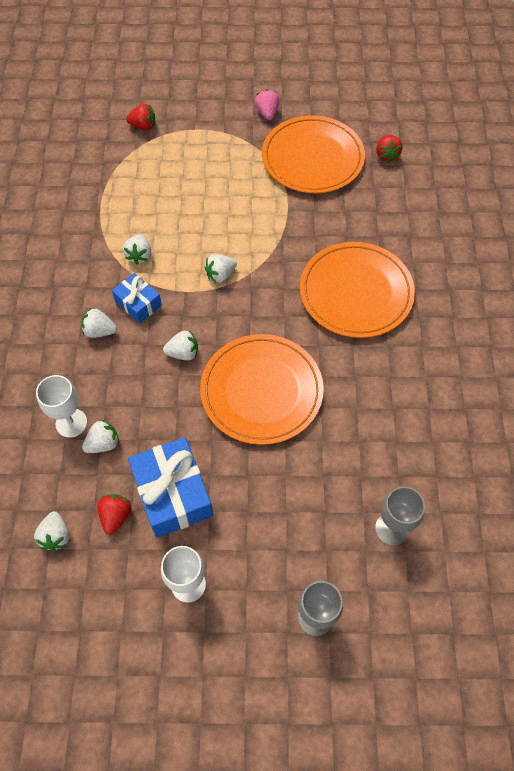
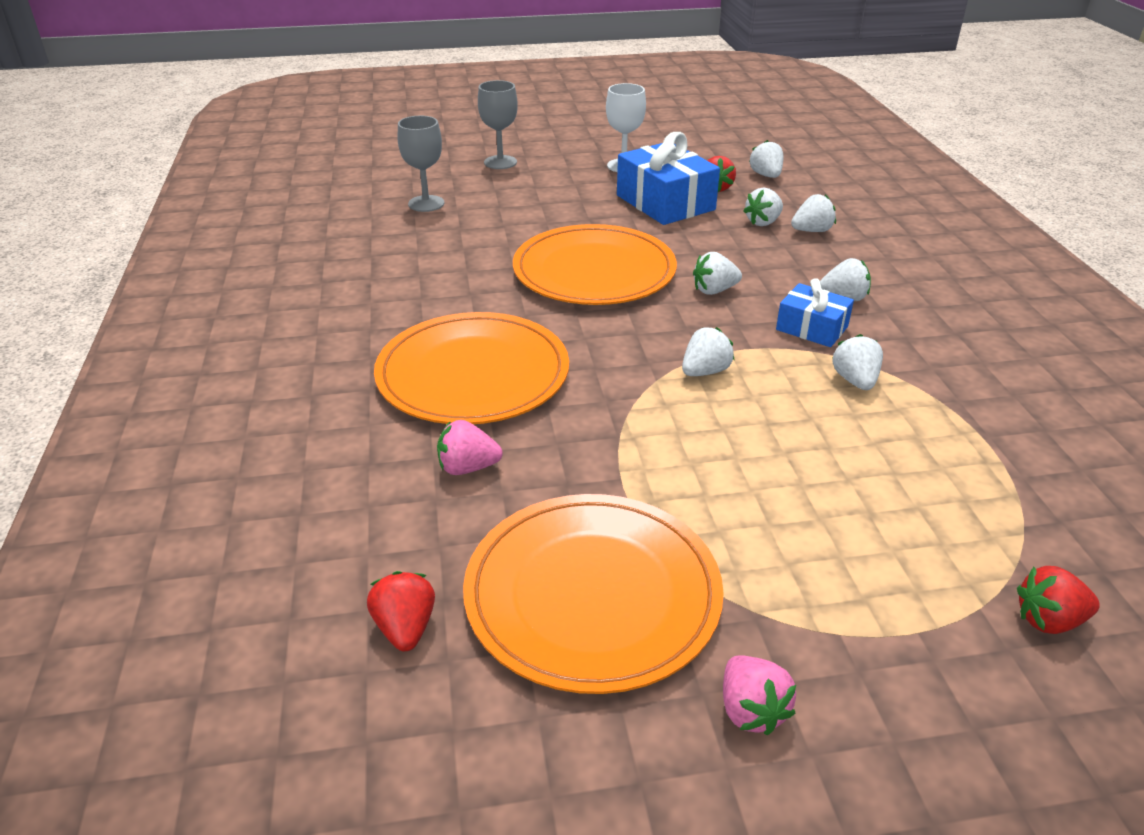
camera: 170 degrees right, 25 degrees down
white goblet [36,375,87,438] -> white strawberry [791,194,836,232]
none -> pink strawberry [437,420,503,475]

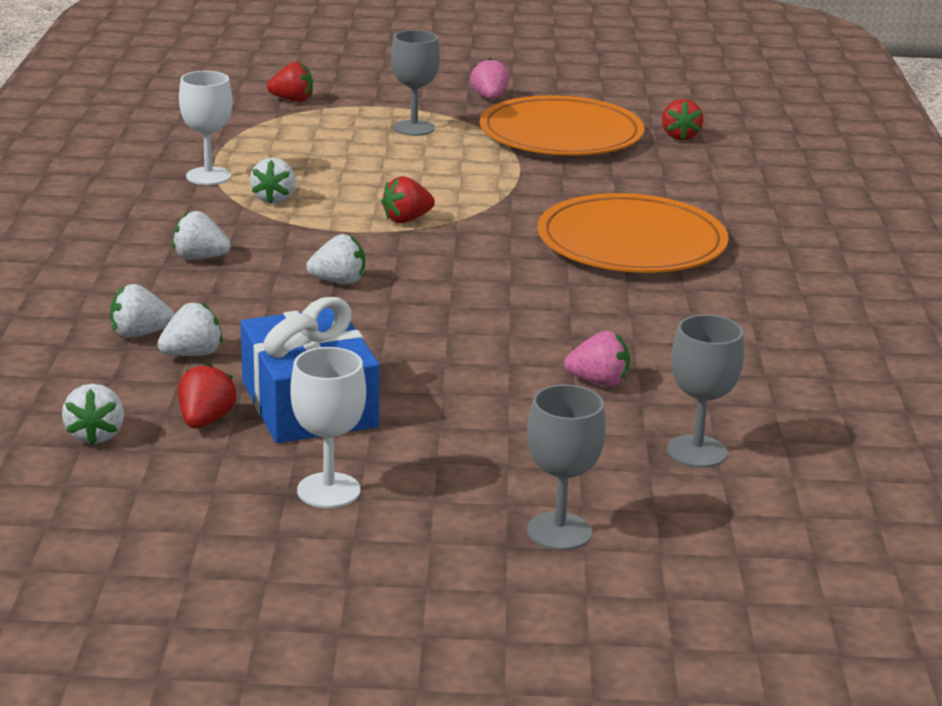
camera: 170 degrees left, 10 degrees down
pink strawberry [437,420,503,475] -> pink strawberry moved to [564,331,630,387]
orange plate [513,224,677,305] -> none
white strawberry [682,327,734,376] -> red strawberry [381,176,435,223]
blue gift [776,278,854,347] -> none
none -> white goblet [179,71,232,185]
none -> grey goblet [391,30,440,136]

